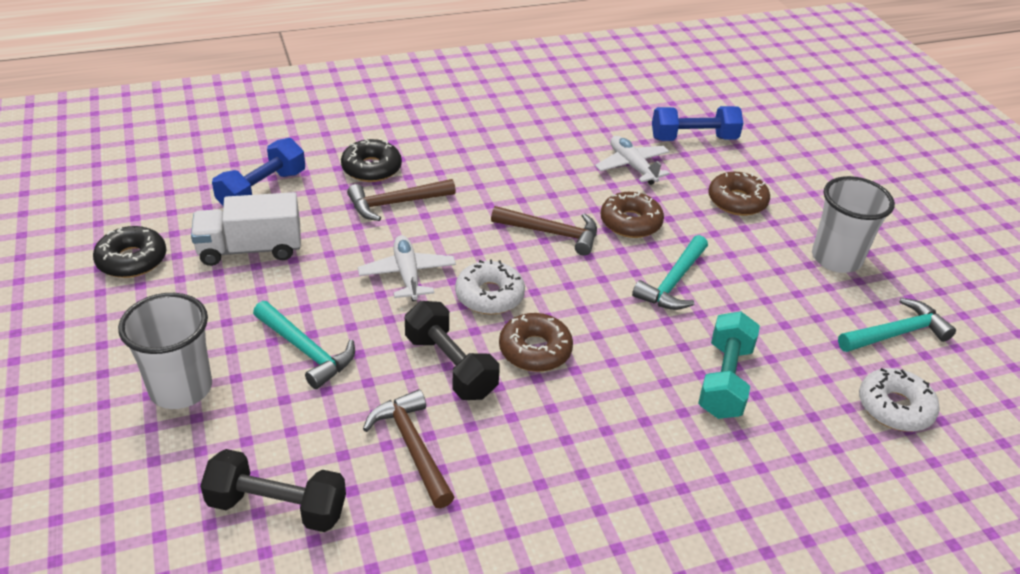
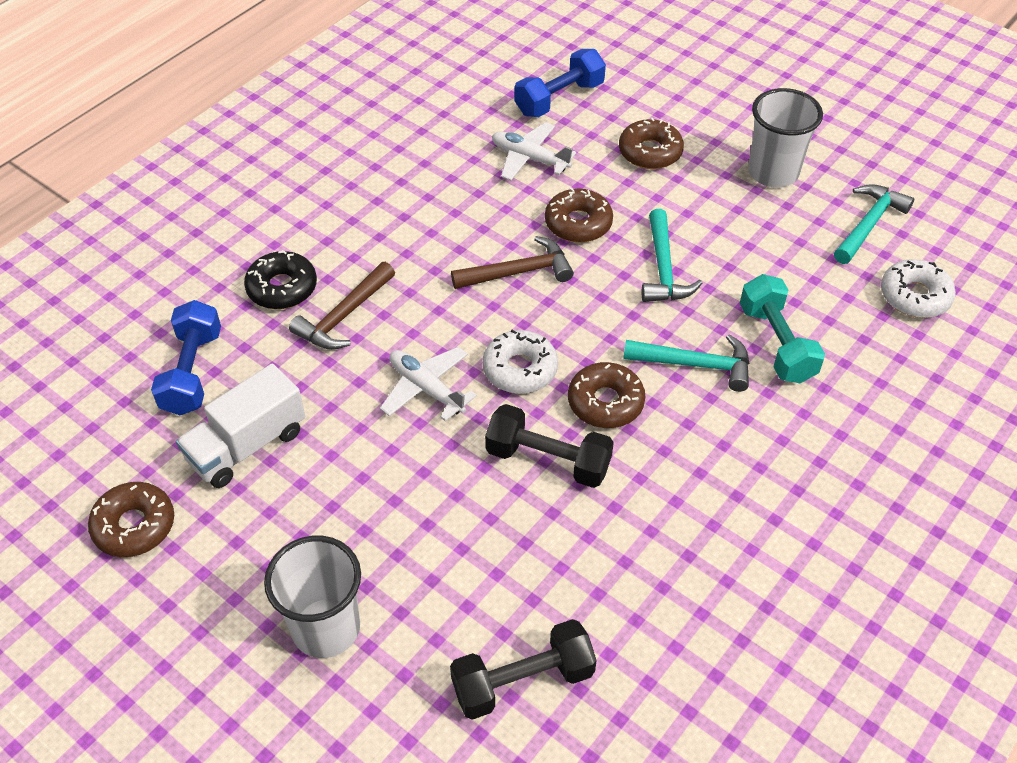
camera: 30 degrees left, 10 degrees up
black donut [93,226,167,278] -> brown donut [88,482,174,557]
turquoise hammer [253,301,355,389] -> turquoise hammer moved to [623,334,749,392]
brown hammer [363,389,455,508] -> none

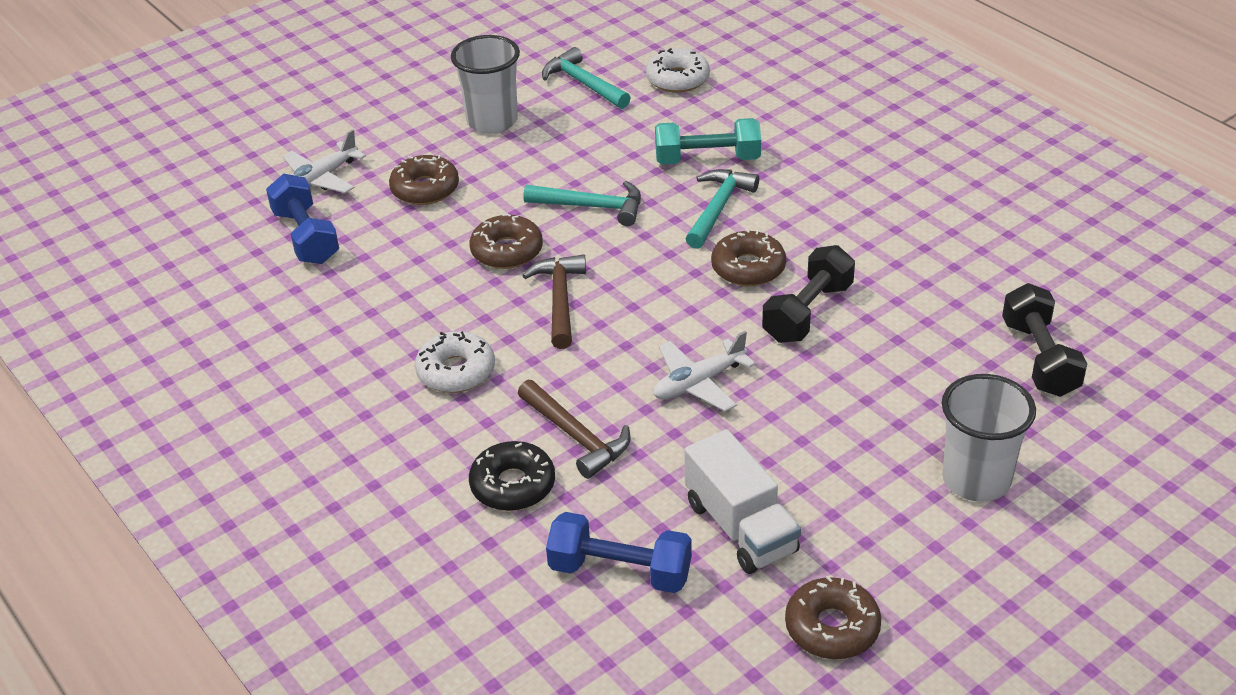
camera: 75 degrees left, 10 degrees down
white donut [483,330,558,394] -> white donut moved to [415,331,495,393]
white plane [492,122,576,181] -> white plane moved to [283,129,366,193]

